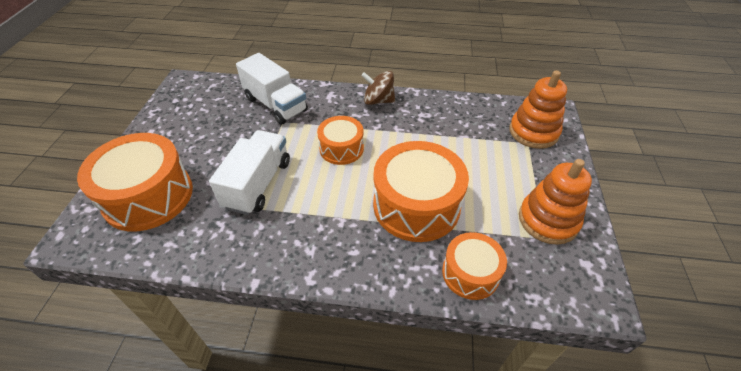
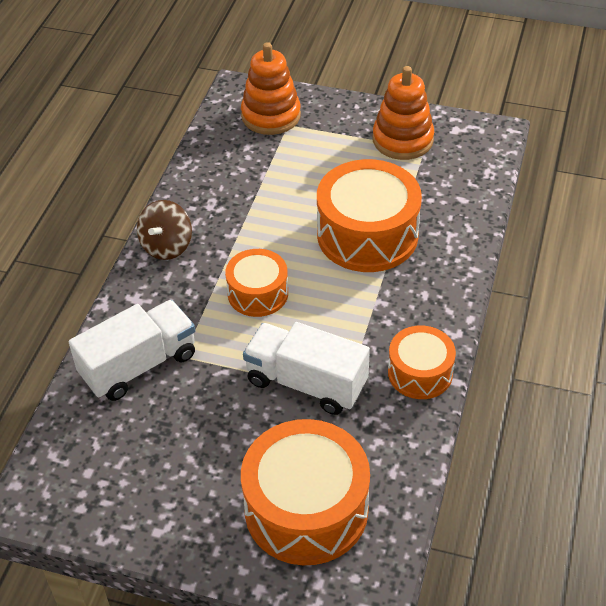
camera: 80 degrees left, 0 degrees up
orange drum [442,232,507,300] -> orange drum moved to [388,325,456,399]

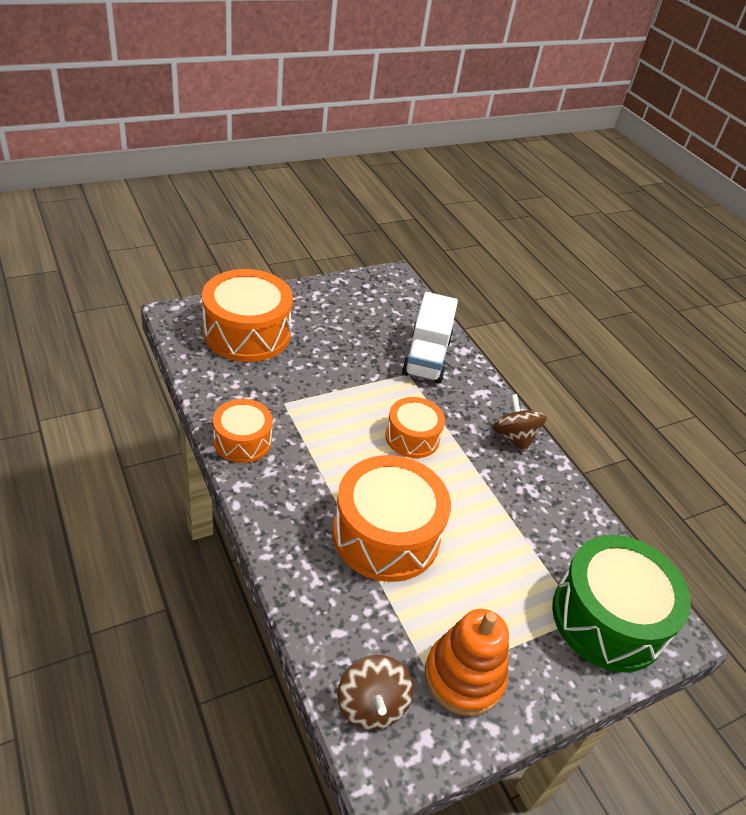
camera: 130 degrees right, 5 degrees down
orange stacking toy [241,42,301,135] -> green drum [552,535,691,673]
white truck [243,322,370,415] -> none
none -> brown spinning top [337,655,414,730]

